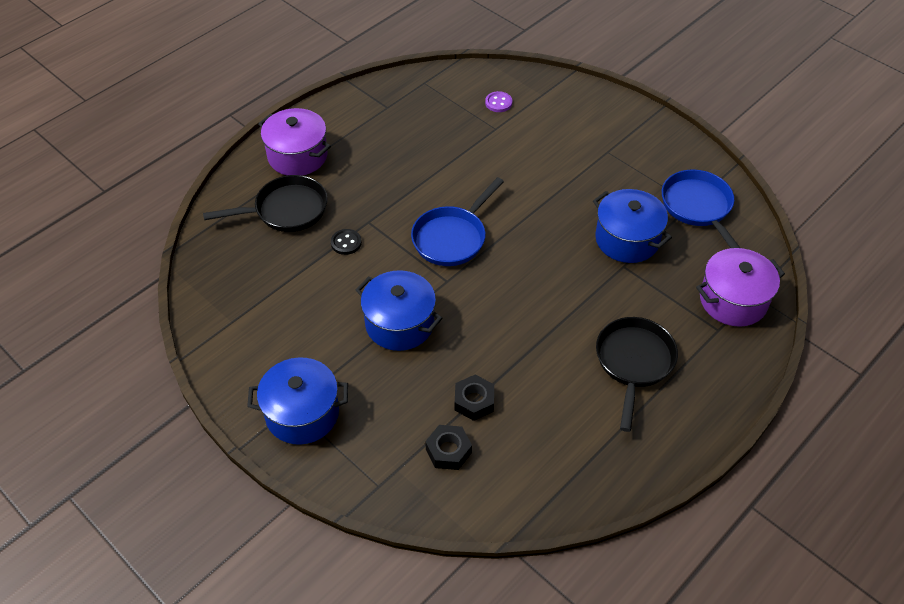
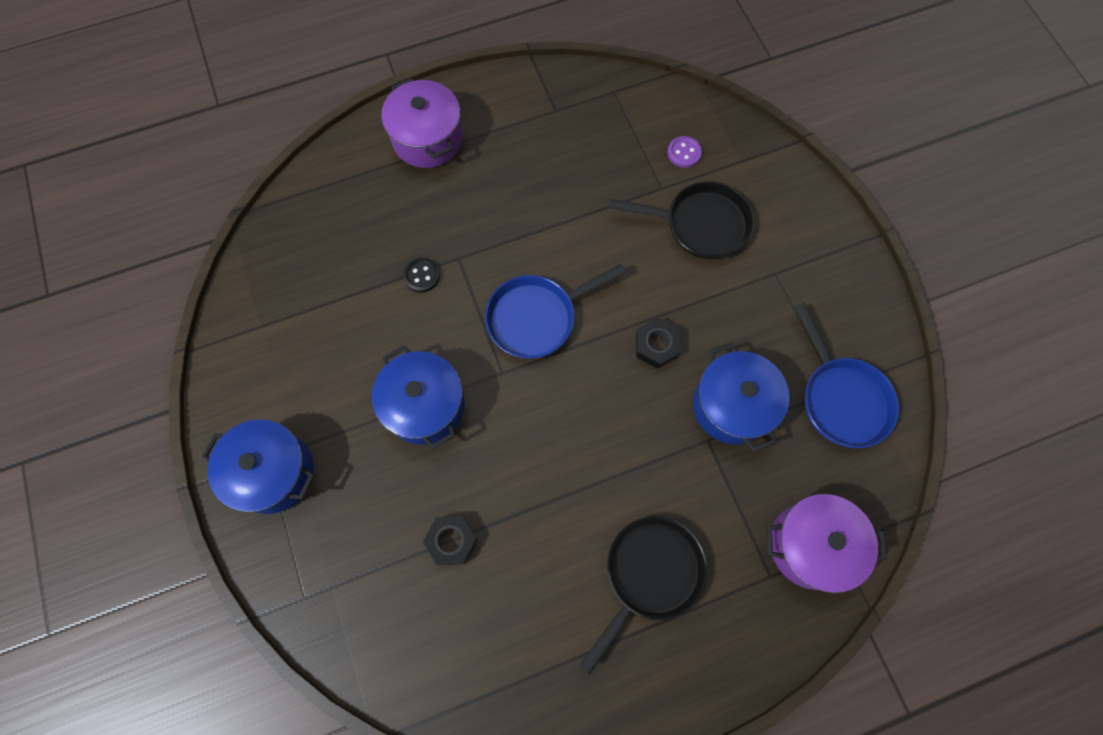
camera: 25 degrees right, 20 degrees up
black pan [203,175,328,232] -> black pan moved to [609,181,754,259]
black nut [425,425,472,470] -> black nut moved to [636,318,681,369]
blue pan [662,169,740,248] -> blue pan turned 150 degrees clockwise [794,303,899,448]

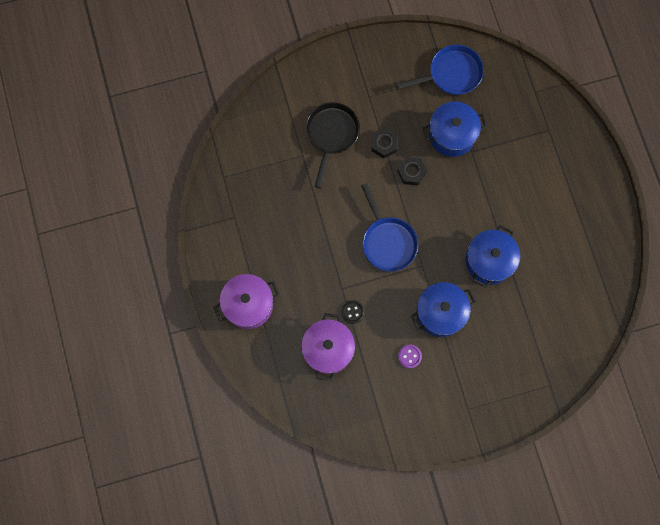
camera: 85 degrees left, 5 degrees up
blue pot [202,419,315,514] -> blue pot moved to [465,225,520,288]
black nut [423,516,478,565] -> black nut moved to [371,128,397,158]
black pan [579,516,707,674] -> none
purple button [668,136,702,168] -> purple button moved to [398,344,422,368]
purple pot [766,494,887,593] -> purple pot moved to [301,313,355,381]

